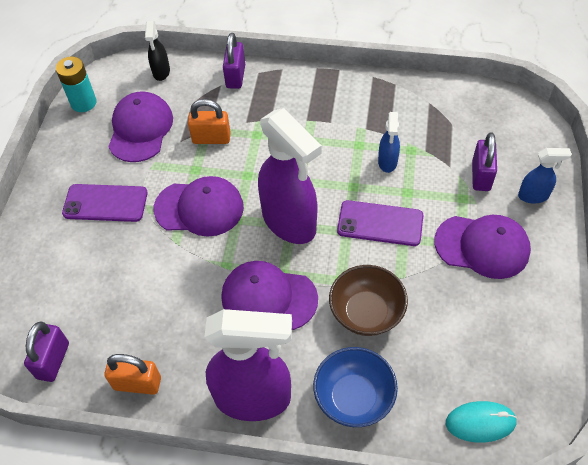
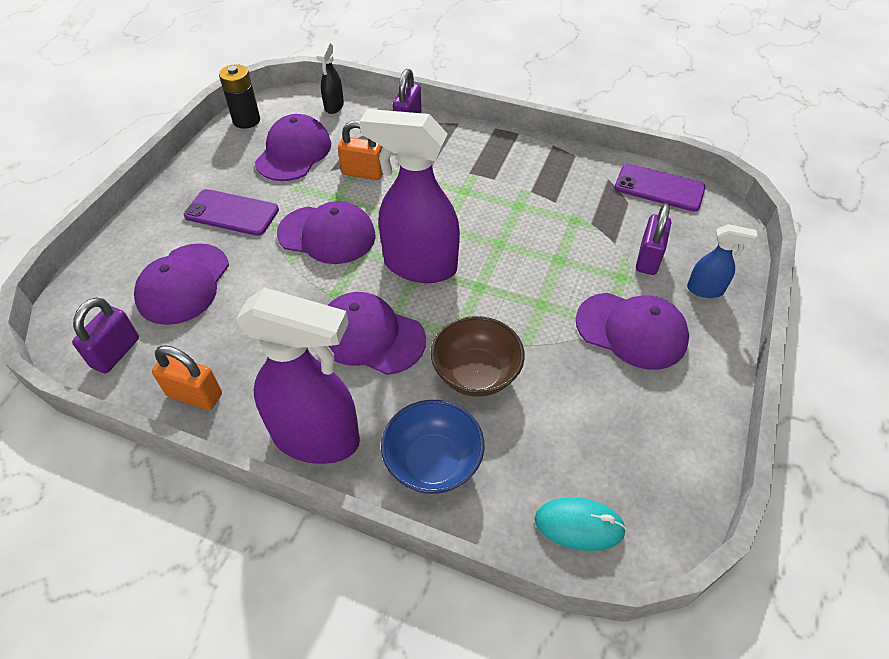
camera: 10 degrees right, 5 degrees down
turquoise battery [56,56,96,112] -> black battery [219,64,260,129]
purple spray bottle [258,108,322,244] -> purple spray bottle turned 135 degrees clockwise [359,109,460,283]
purple phone [337,200,423,246] -> purple phone moved to [615,164,706,212]
blue spray bottle [378,112,400,173] -> none
none -> purple cap [134,243,229,325]

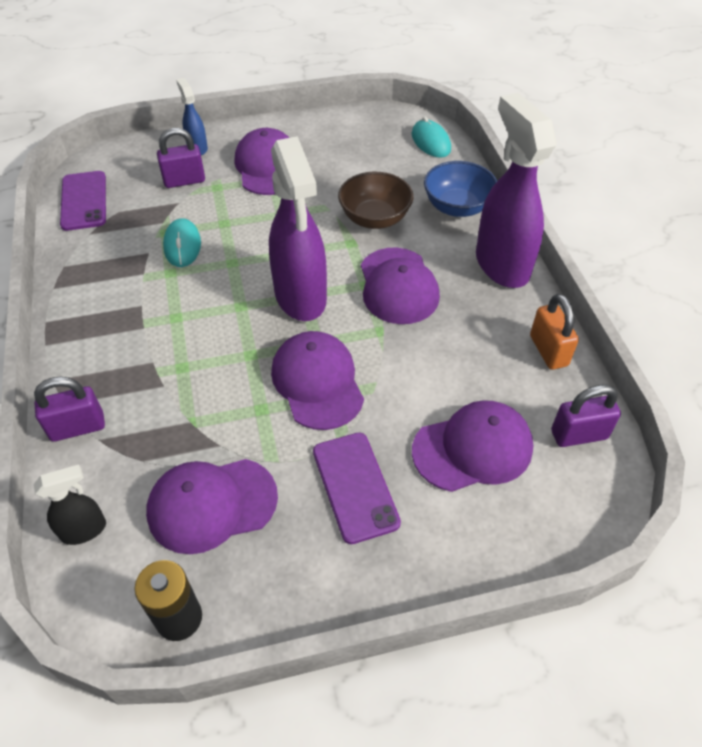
camera: 125 degrees left, 0 degrees up
orange padlock [338,121,383,180] -> none
none -> turquoise mouse [163,218,201,267]

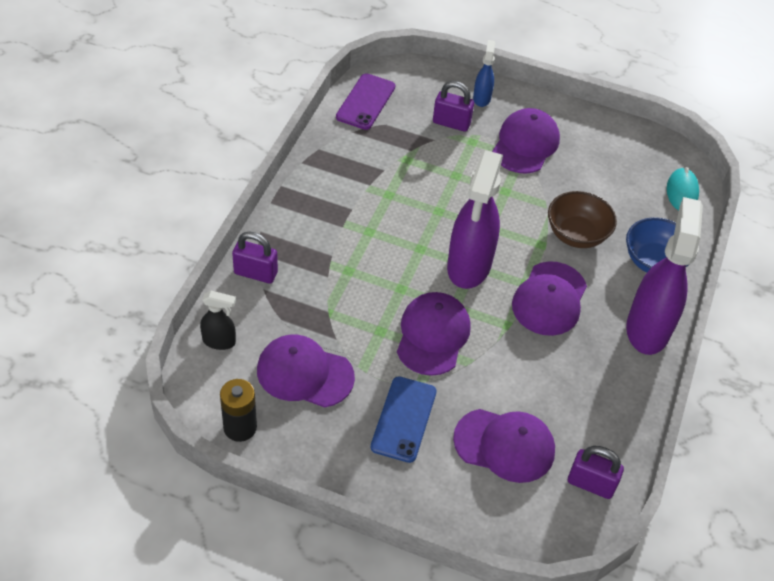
camera: 30 degrees right, 0 degrees up
turquoise mouse [163,218,201,267] -> none
purple phone [313,433,401,544] -> blue phone [370,376,437,463]
orange padlock [530,294,579,370] -> none

